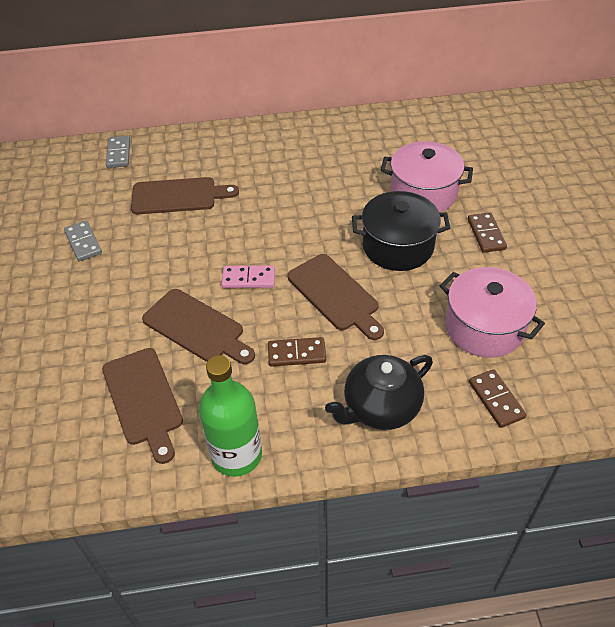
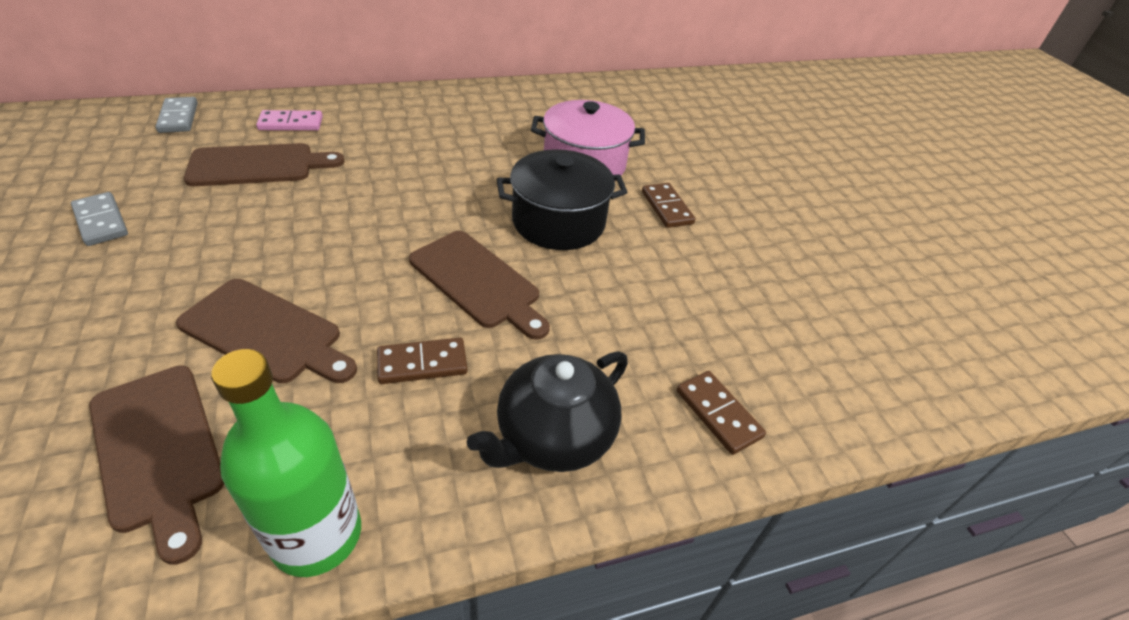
camera: 15 degrees left, 5 degrees down
pink domino [221,265,275,288] -> pink domino moved to [256,110,323,131]
pink pot [439,267,545,358] -> none

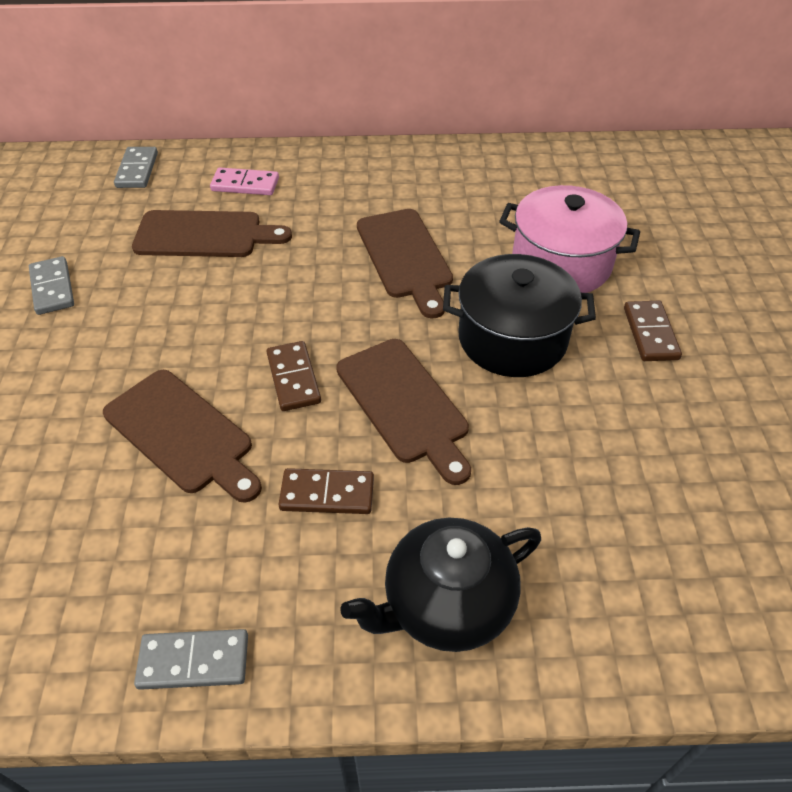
camera: 20 degrees right, 5 degrees up
brown cutting board [89,365,224,565] -> brown cutting board moved to [357,209,453,319]
green bottle [211,349,361,577] -> grey domino [134,629,248,690]
brown domino [677,371,766,455] -> brown domino moved to [267,341,321,411]

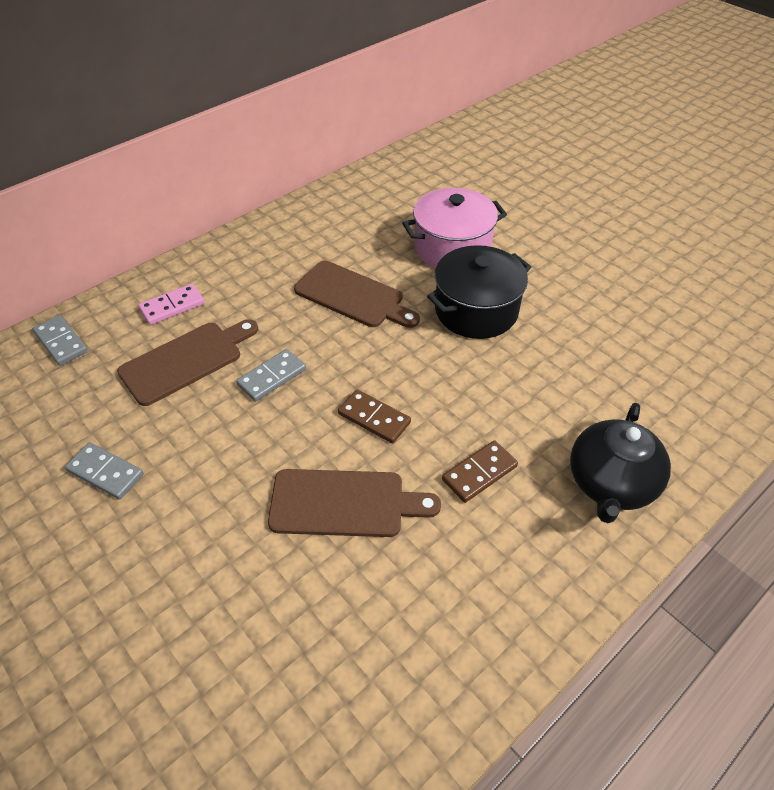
camera: 40 degrees left, 0 degrees up
grey domino [134,629,248,690] -> grey domino moved to [236,349,306,402]
brown cutting board [336,339,471,485] -> none
brown domino [624,301,682,361] -> none

